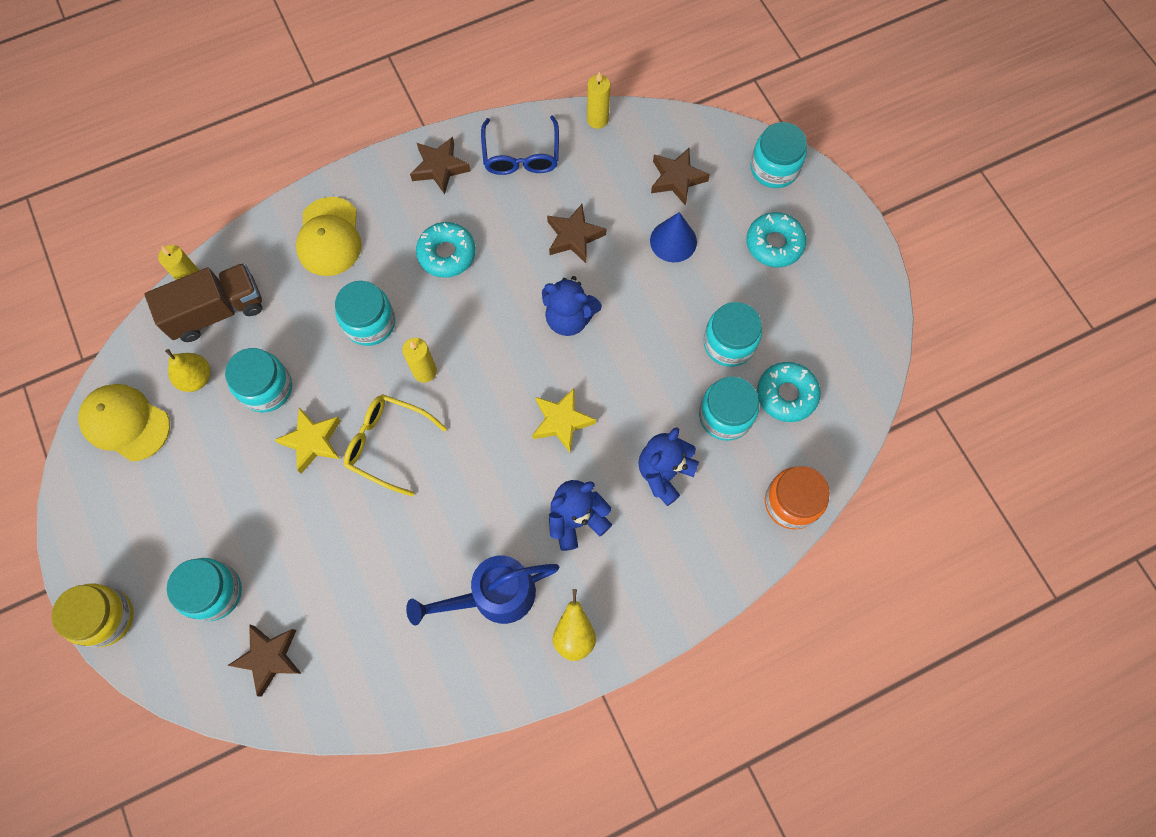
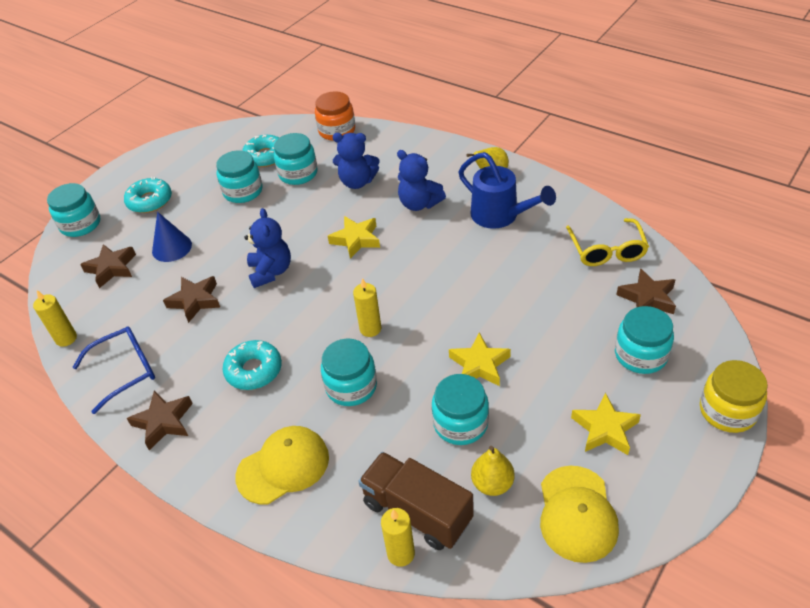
camera: 115 degrees left, 25 degrees down
yellow glasses [344,394,447,497] -> yellow glasses moved to [566,218,649,266]
none -> yellow star [571,393,641,455]

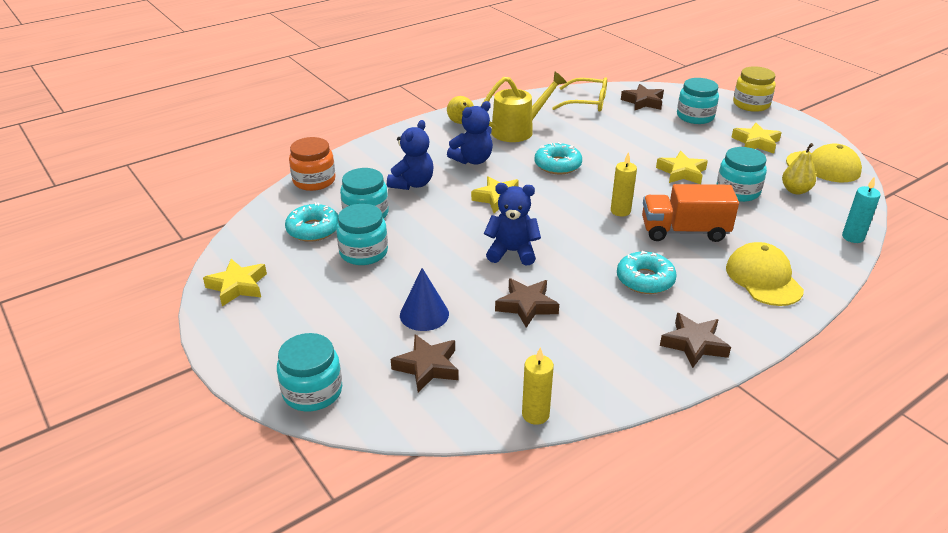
camera: 75 degrees left, 10 degrees down
blue glasses [72,327,155,414] -> none
turquoise donut [124,177,172,213] -> turquoise donut moved to [535,142,582,174]
turquoise jar [321,338,377,406] -> orange truck [642,184,739,242]
brown truck [358,452,474,550] -> none
yellow candle [381,508,415,567] -> turquoise candle [842,177,881,243]
blue watering can [458,152,556,229] -> yellow watering can [483,72,567,142]
none -> yellow star [203,259,267,306]

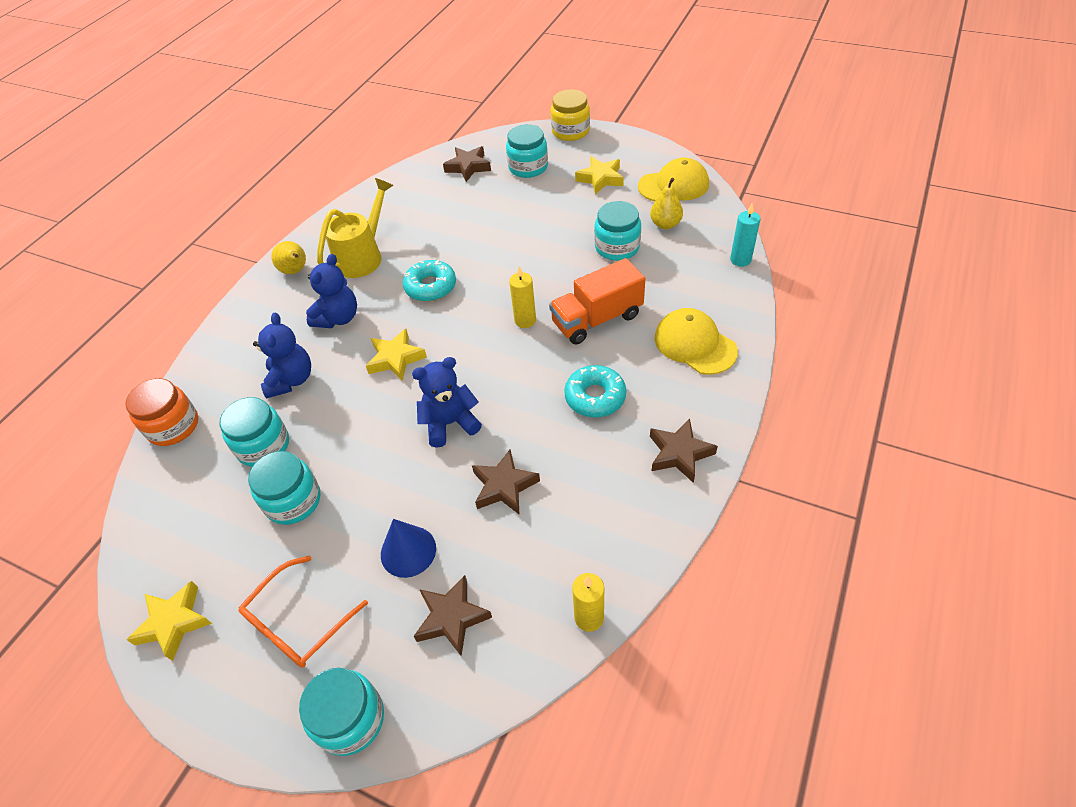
camera: 25 degrees left, 15 degrees up
turquoise donut [285,202,338,242] -> none
yellow glasses [552,77,607,112] -> none
yellow star [656,151,708,184] -> none
none -> orange glasses [239,555,368,668]

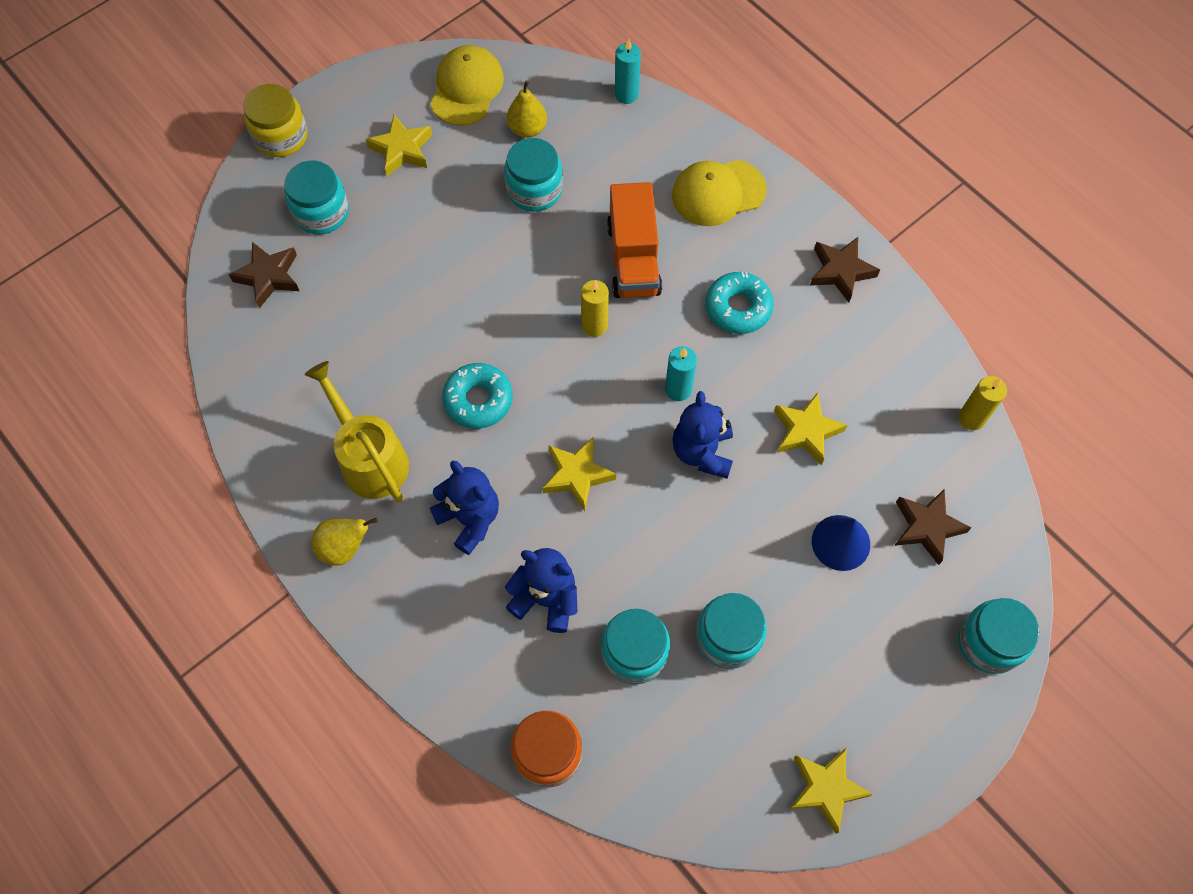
camera: 70 degrees left, 15 degrees up
orange glasses [239,555,368,668] -> none
brown star [472,450,540,514] -> yellow star [774,392,848,465]
none -> turquoise candle [665,346,697,401]

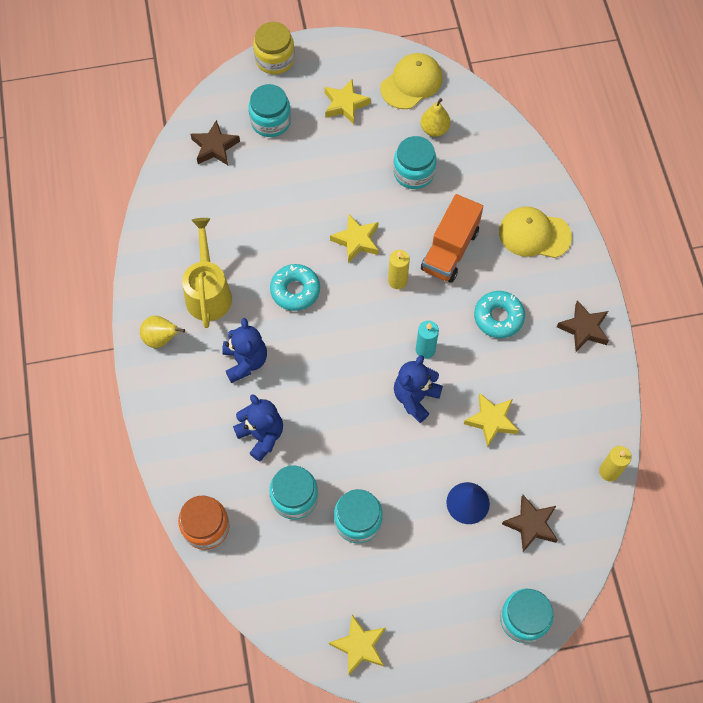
camera: 30 degrees right, 0 degrees up
yellow star [542,437,616,511] -> yellow star moved to [330,214,378,263]
turquoise candle [615,38,641,104] -> none

